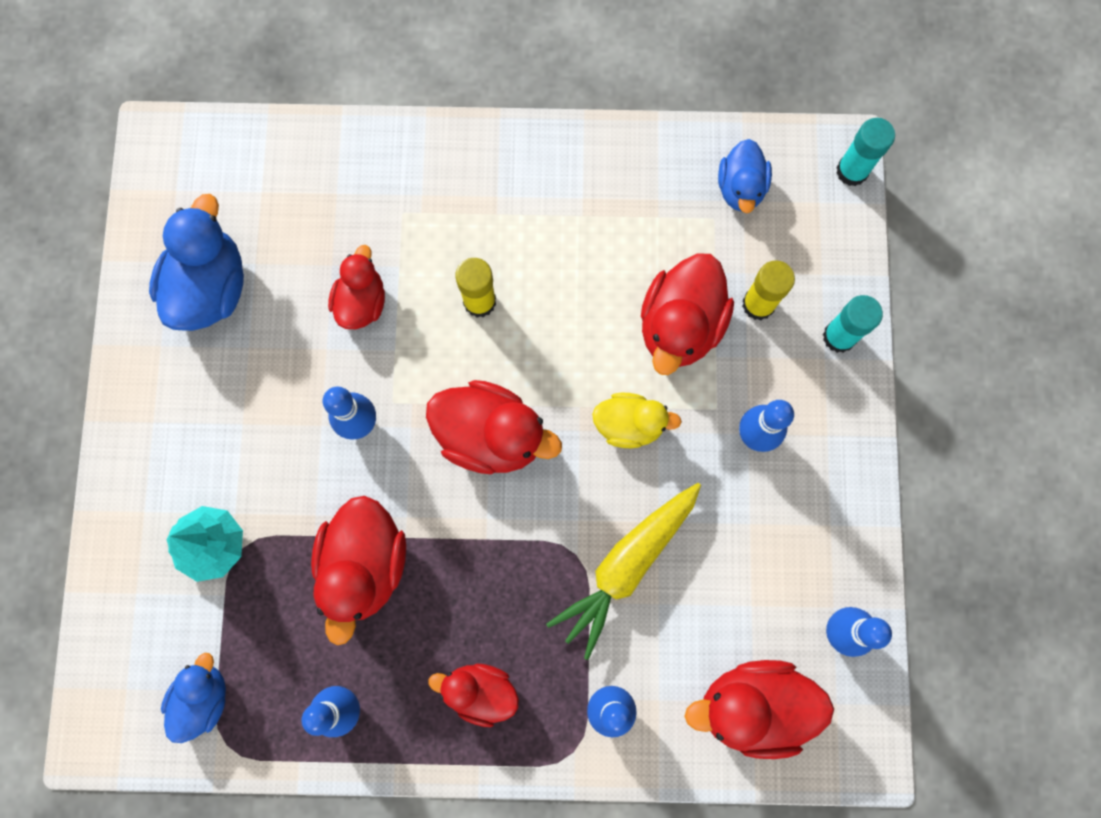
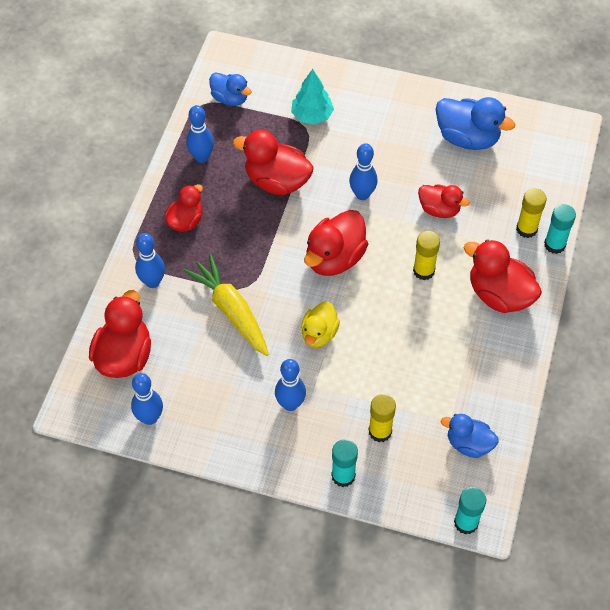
camera: 105 degrees right, 20 degrees down
red duck [641,253,734,375] -> red duck moved to [464,239,542,313]
none -> yellow glue stick [516,188,547,238]
none -> turquoise glue stick [544,204,576,254]

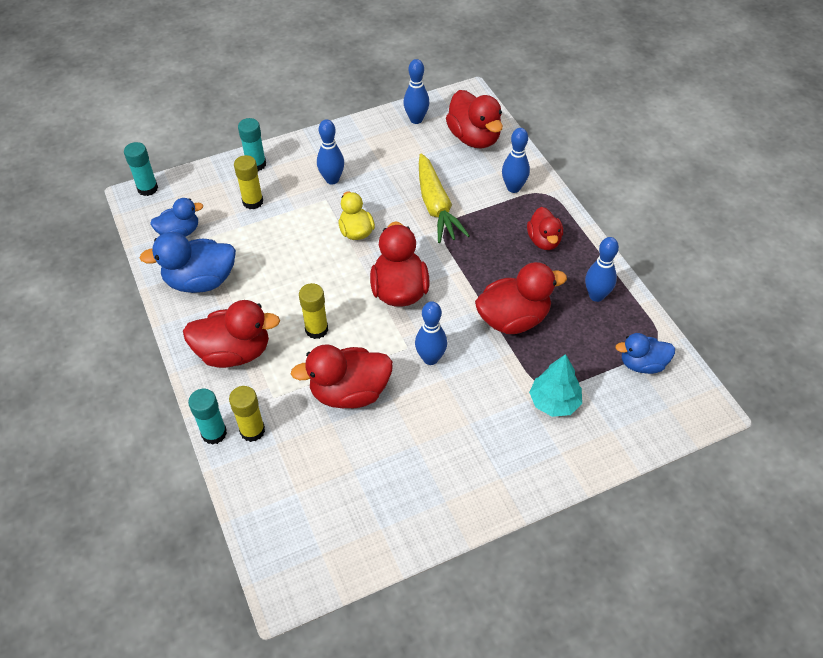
camera: 140 degrees right, 5 degrees down
yellow carrot [183,254,269,356] -> yellow carrot turned 60 degrees clockwise [419,153,470,243]
red duck [418,184,470,218] -> red duck [291,344,393,409], size x1.59
blue duck [436,97,515,150] -> blue duck moved to [139,232,236,293]

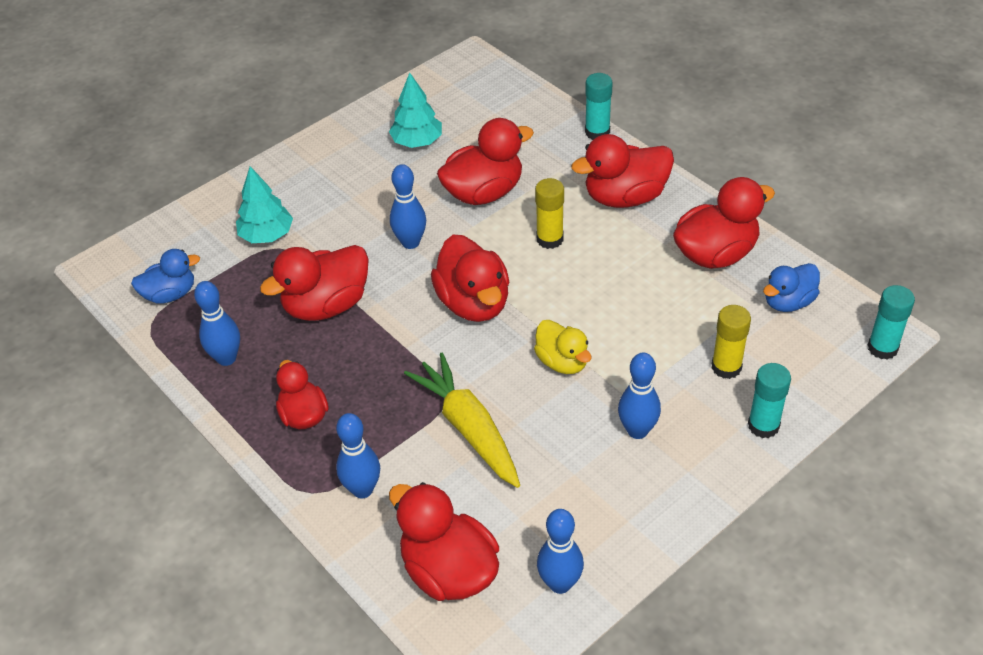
camera: 165 degrees right, 5 degrees down
blue duck [139,232,236,293] -> red duck [673,177,775,269]
yellow glue stick [229,386,265,442] -> none
none -> turquoise tree [389,73,442,148]

